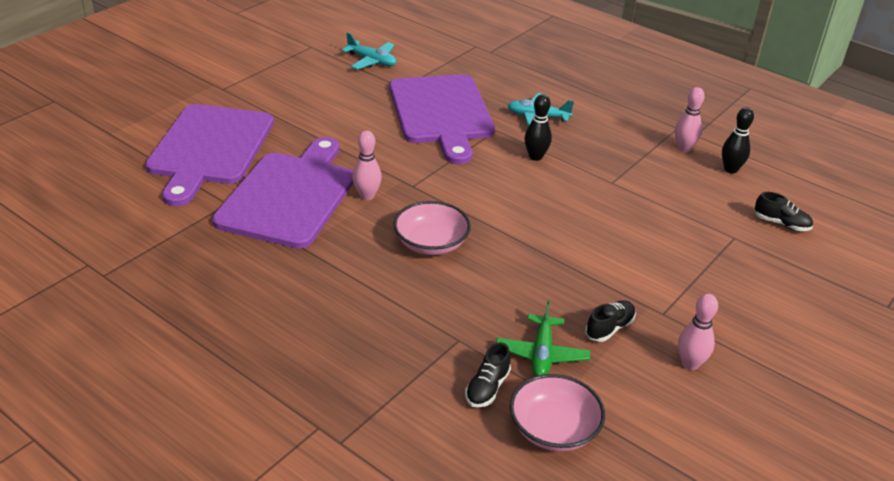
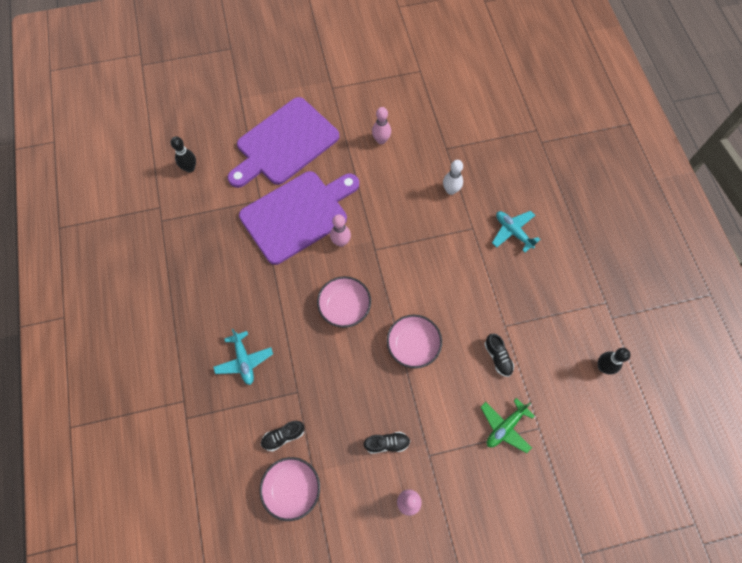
camera: 40 degrees right, 30 degrees up
turquoise plane [342,32,396,70] -> turquoise plane moved to [213,329,273,385]
purple cutting board [389,74,495,164] -> white bowling pin [443,160,463,195]
green plane [496,300,590,376] -> green plane moved to [480,398,535,453]
black bowling pin [524,94,552,161] -> black bowling pin moved to [171,136,196,173]
pink bowling pin [675,87,705,152] -> pink bowling pin moved to [372,107,391,144]
black shoe [754,192,813,231] -> black shoe moved to [485,334,514,377]
none -> pink bowl [387,315,442,368]

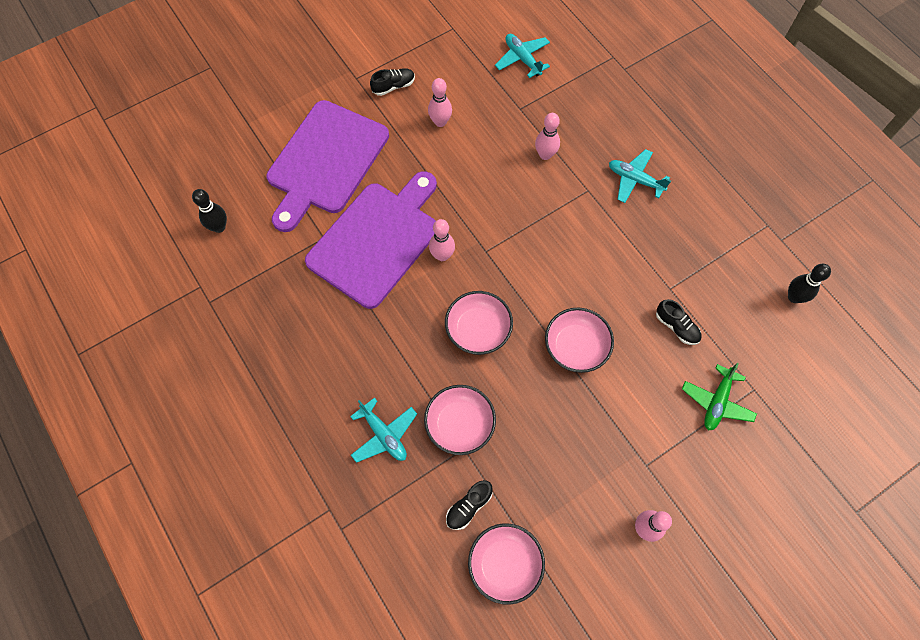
camera: 20 degrees left, 0 degrees up
black shoe [364,432,410,454] -> black shoe moved to [370,68,415,96]
white bowling pin [443,160,463,195] -> pink bowling pin [535,113,560,160]
none -> pink bowl [424,385,496,455]
none -> turquoise plane [495,34,550,78]

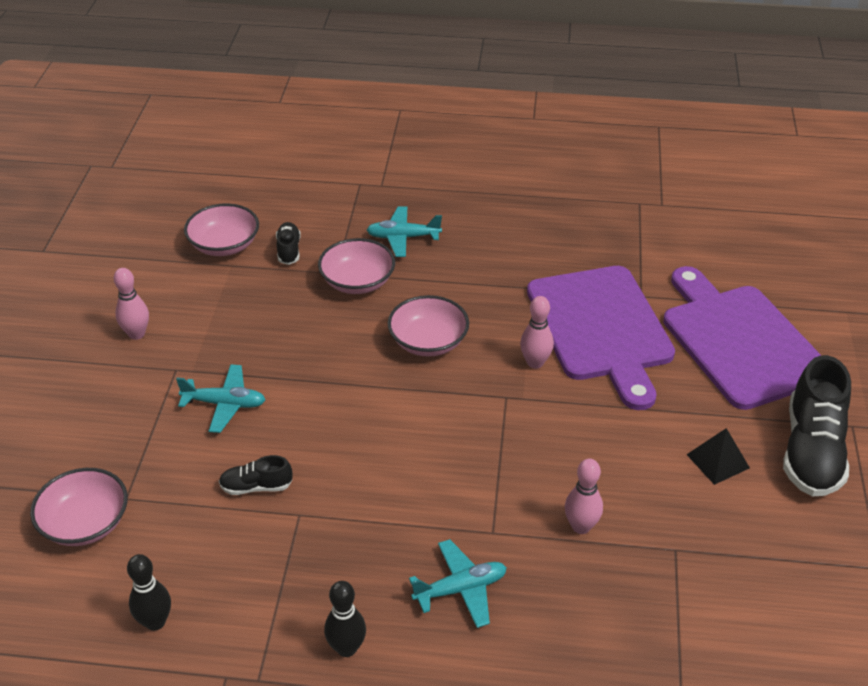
camera: 130 degrees right, 25 degrees down
black bowling pin [192,189,227,233] -> black bowling pin moved to [324,581,366,657]
black shoe [370,68,415,96] -> black shoe [783,355,851,496], size x2.06
pink bowling pin [428,78,452,127] -> black pyramid [686,428,750,485]
turquoise plane [495,34,550,78] -> turquoise plane moved to [176,364,266,433]
pink bowl [545,308,614,373] -> pink bowl moved to [30,468,128,546]
green plane [682,363,757,431] -> none

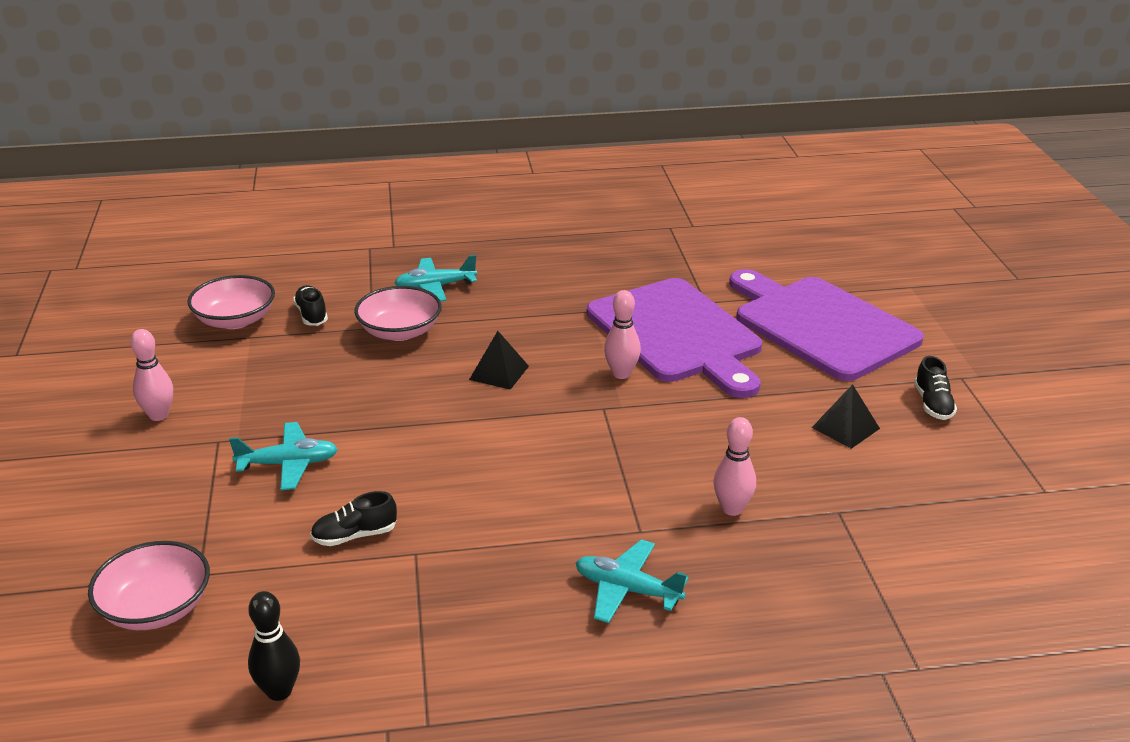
camera: 15 degrees left, 10 degrees down
black bowling pin [324,581,366,657] -> none
pink bowl [388,295,469,357] -> black pyramid [469,331,529,390]
turquoise plane [409,539,507,628] -> turquoise plane turned 120 degrees counterclockwise [576,539,689,623]
black shoe [783,355,851,496] -> black shoe [914,356,957,420], size x0.48

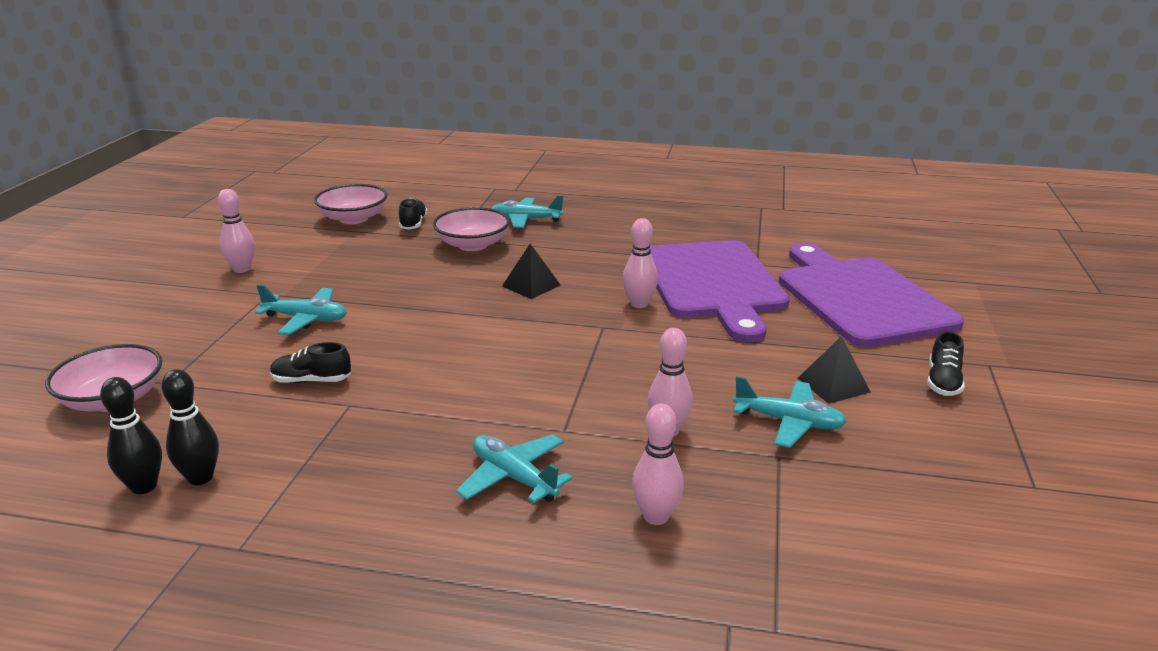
camera: 20 degrees right, 5 degrees down
none -> black bowling pin [161,369,219,485]
none -> pink bowling pin [632,404,684,525]
none -> turquoise plane [733,376,847,448]

